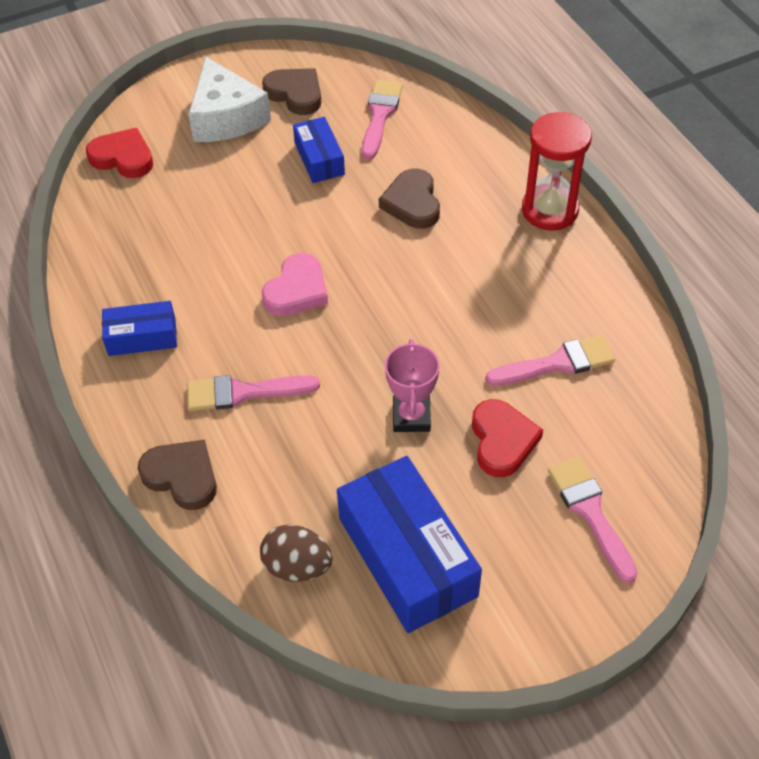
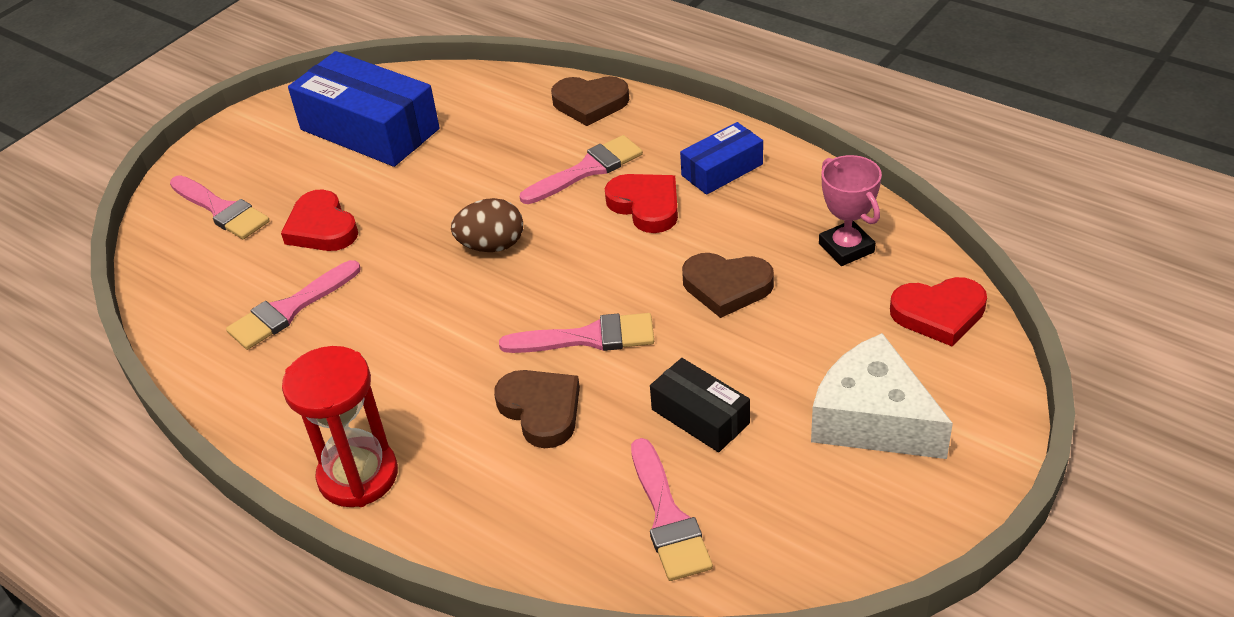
camera: 155 degrees right, 10 degrees down
brown egg [260,525,332,582] -> brown egg moved to [451,198,523,252]
brown heart [262,68,321,115] -> brown heart moved to [682,253,774,318]
pink heart [262,253,328,316] -> none
blue box [293,117,345,183] -> black box [650,358,750,452]
pink trophy [385,339,440,432] -> pink trophy moved to [819,155,882,266]
none -> pink brush [499,313,654,353]
none -> red heart [605,174,678,233]

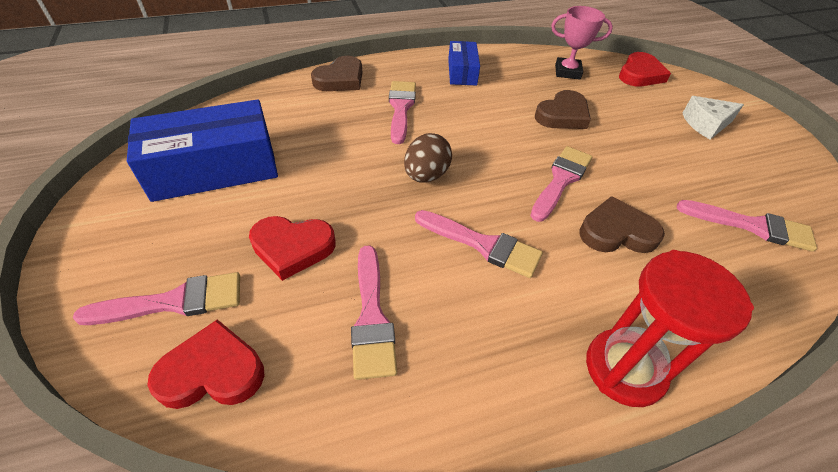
camera: 60 degrees left, 5 degrees up
red heart [605,174,678,233] -> red heart moved to [147,319,265,409]
black box [650,358,750,452] -> none
white cheese [811,333,953,459] -> white cheese [683,96,744,139], size x0.62
none -> pink brush [415,210,543,278]

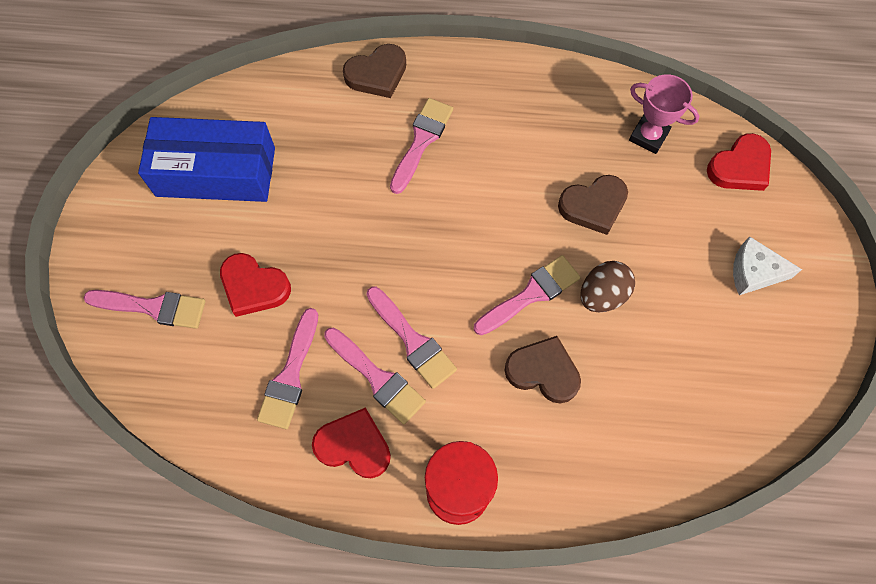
camera: 25 degrees right, 20 degrees up
red heart [147,319,265,409] -> red heart moved to [312,407,391,478]
brown egg [404,133,452,183] -> brown egg moved to [581,261,635,312]
blue box [448,41,480,86] -> none
pink brush [677,200,817,252] -> pink brush moved to [324,328,426,424]

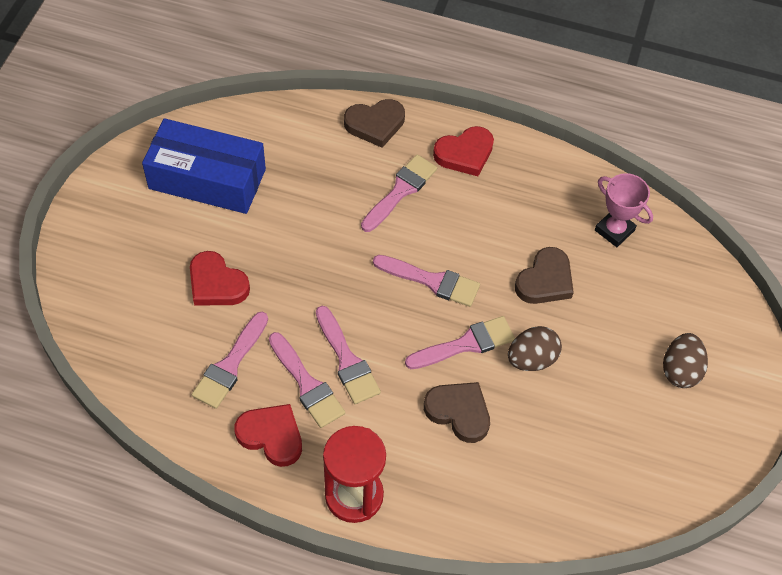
camera: 10 degrees right, 10 degrees down
pink brush [84,290,206,329] -> pink brush moved to [373,255,480,307]
brown heart [558,175,628,235] -> brown heart turned 45 degrees counterclockwise [515,247,574,304]
red heart [707,133,771,191] -> red heart moved to [433,126,494,176]
white cheese [733,236,802,295] -> brown egg [663,333,708,388]

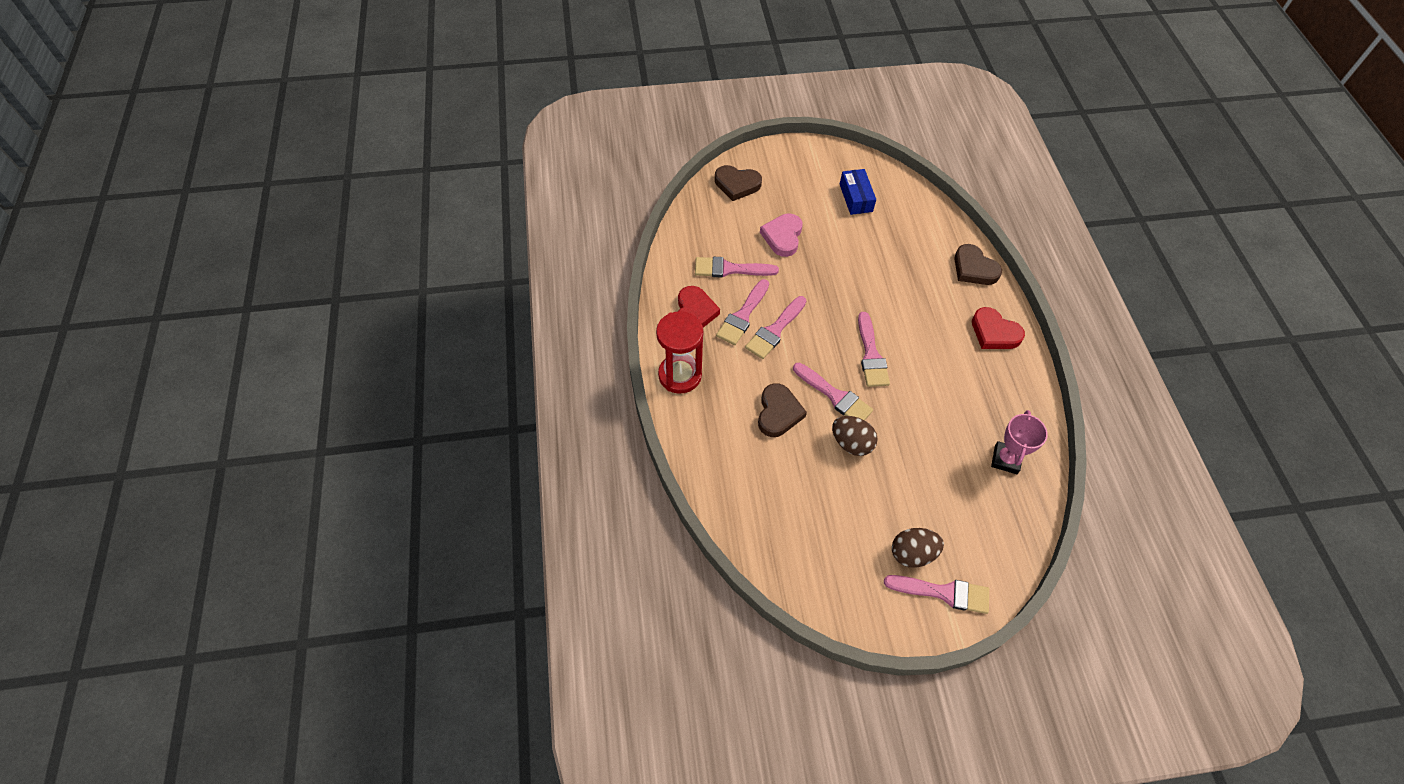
camera: 65 degrees right, 0 degrees up
blue box [142,118,266,214] -> blue box [840,169,876,215], size x0.54
red heart [190,251,250,306] -> pink heart [760,214,803,257]
pink brush [361,154,437,232] -> pink brush moved to [884,575,989,614]
brown heart [515,247,574,304] -> brown heart moved to [715,165,762,201]

